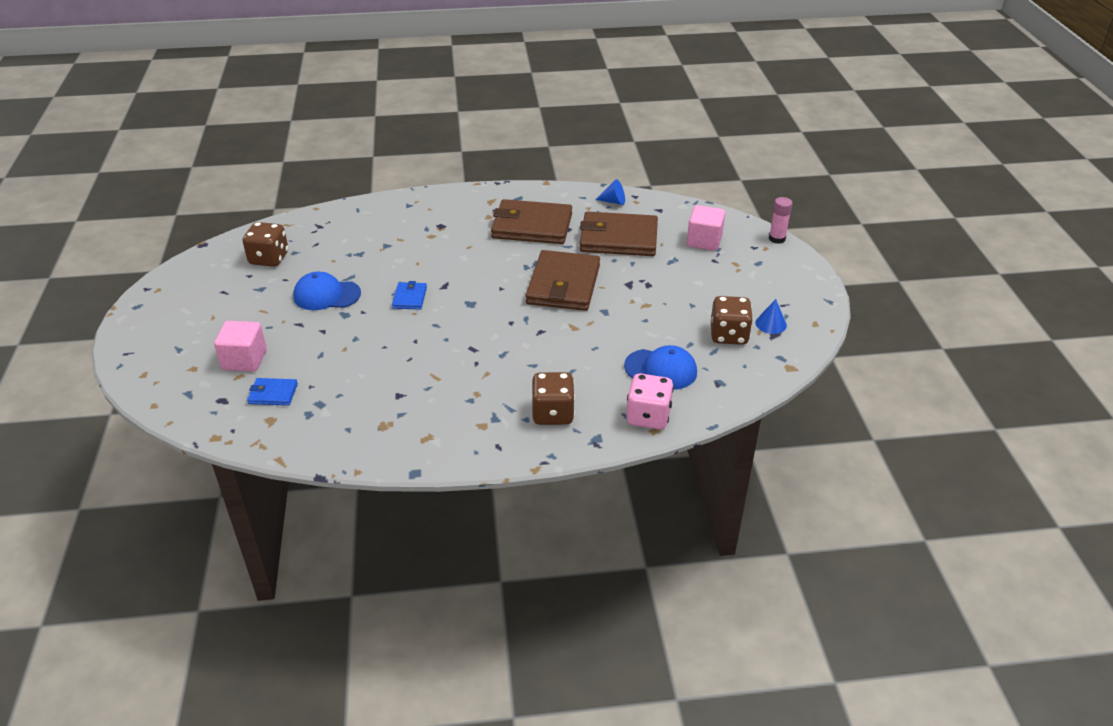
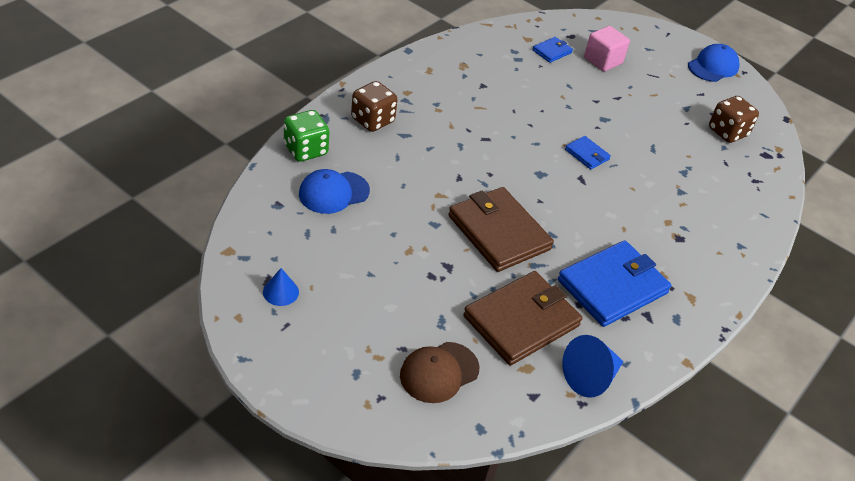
camera: 130 degrees right, 5 degrees up
blue cap [293,272,361,310] -> blue cap moved to [688,44,740,82]
brown wallet [491,199,572,244] -> blue wallet [558,240,671,327]
blue cone [596,179,625,205] -> blue cone [562,335,624,398], size x1.64
pink dice [626,373,674,429] -> green dice [284,110,330,162]
pink cube [687,205,725,251] -> brown cap [400,342,479,403]
brown dice [711,296,753,345] -> none
pink glue stick [769,197,793,244] -> none

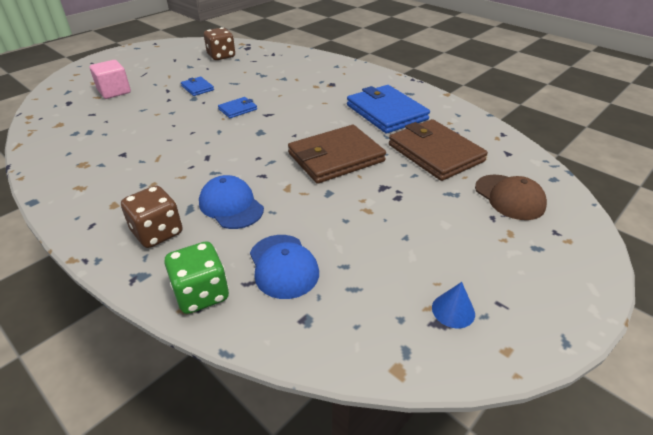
camera: 80 degrees left, 5 degrees down
blue wallet [532,37,573,63] -> blue wallet moved to [181,77,214,96]
blue cone [562,335,624,398] -> none
blue cap [688,44,740,82] -> blue cap moved to [199,175,264,229]

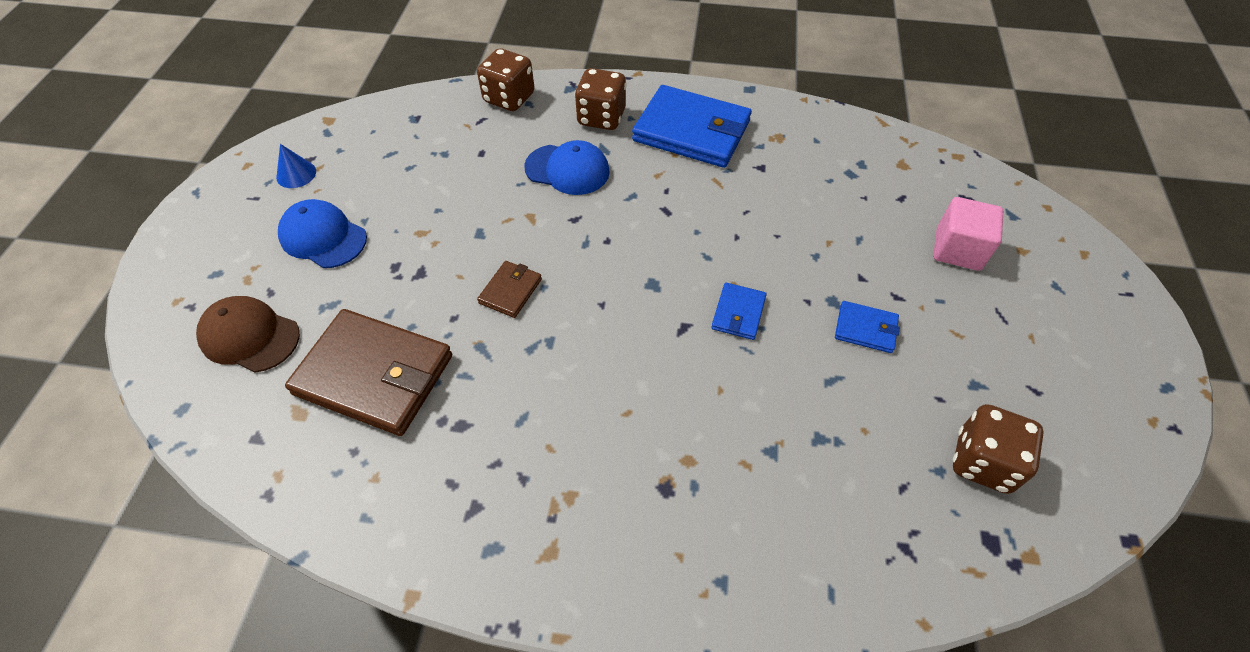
camera: 145 degrees right, 15 degrees up
green dice [164,241,229,314] -> brown dice [477,48,535,111]
blue cap [250,235,319,299] -> blue cap moved to [278,199,367,268]
brown wallet [288,125,386,184] -> brown wallet [477,261,542,318], size x0.46
blue wallet [347,85,430,134] -> blue wallet moved to [632,85,752,168]

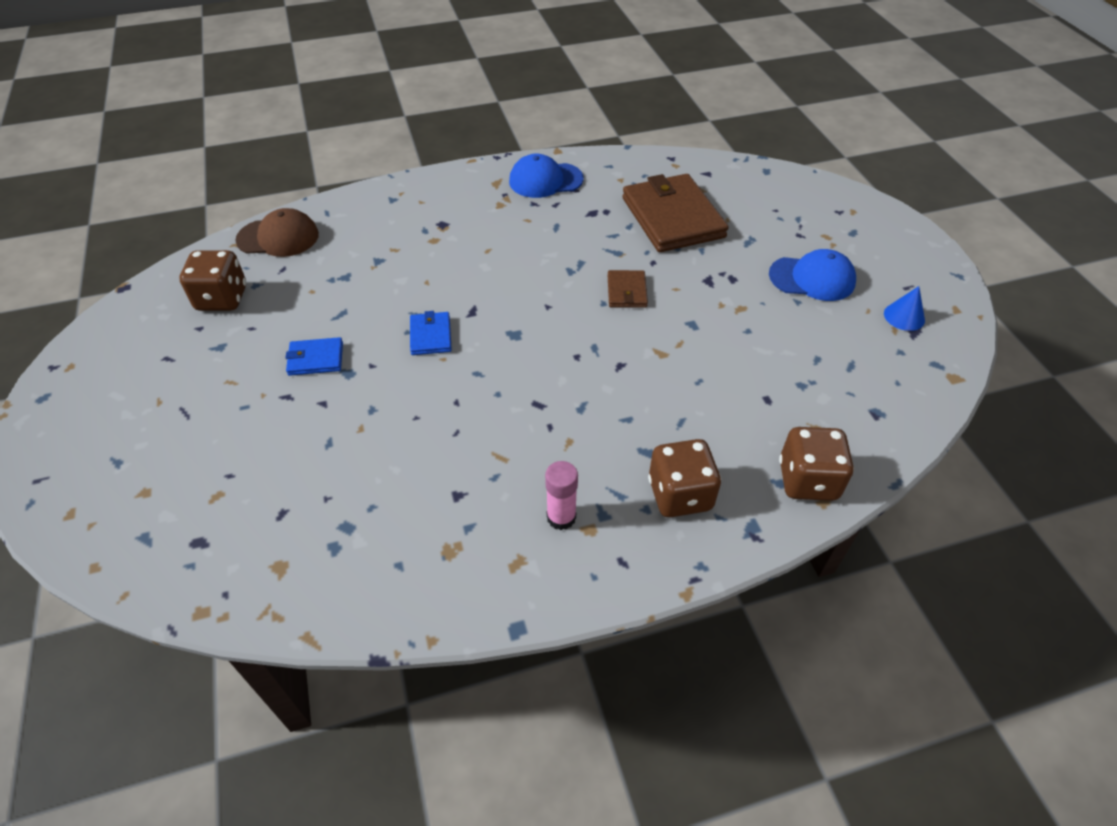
camera: 155 degrees right, 5 degrees down
brown cap [196,296,300,373] -> brown cap moved to [235,208,319,257]
brown wallet [285,309,452,436] -> brown wallet turned 75 degrees clockwise [622,174,729,252]
blue cap [524,140,610,195] -> blue cap moved to [509,154,584,198]
blue wallet [632,85,752,168] -> pink glue stick [545,461,578,530]
pink cube [933,197,1003,271] -> none

